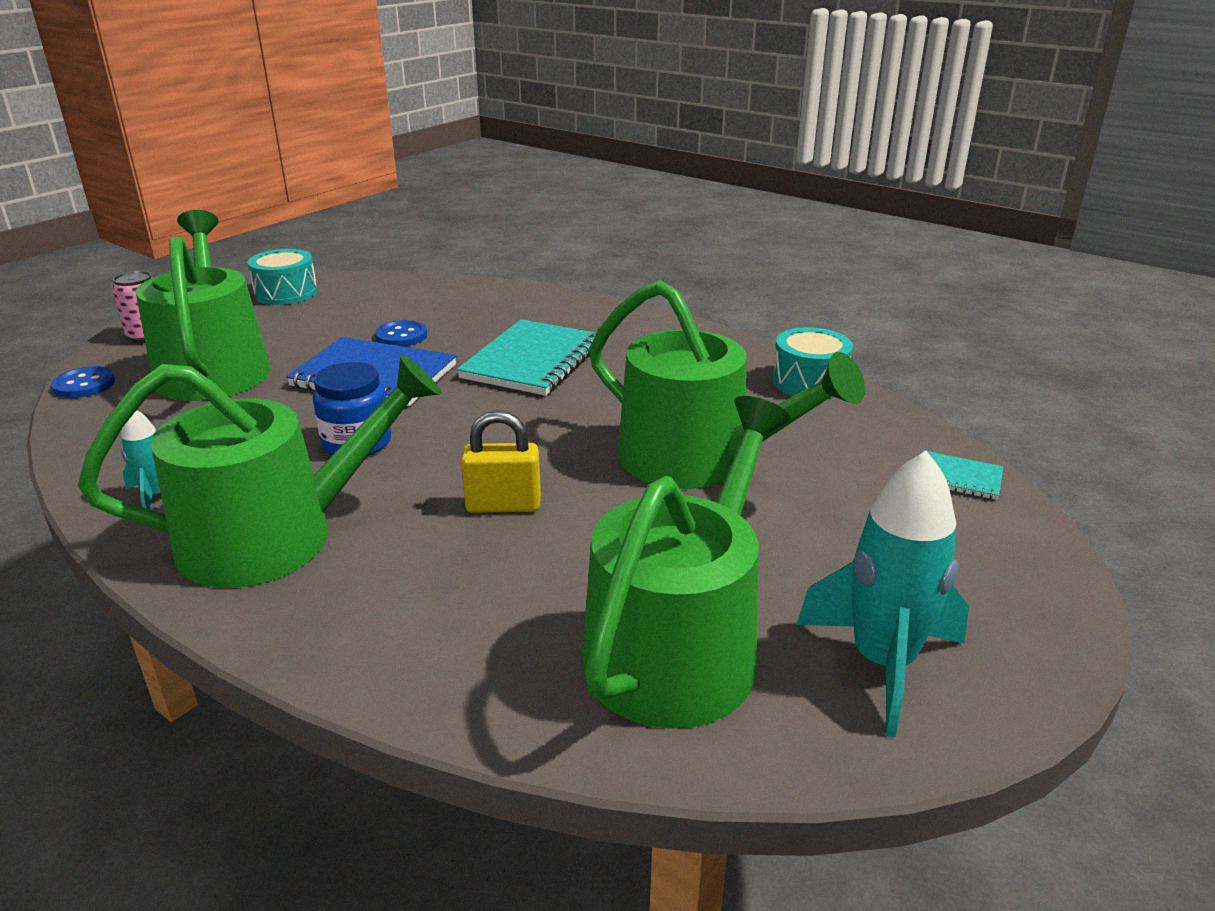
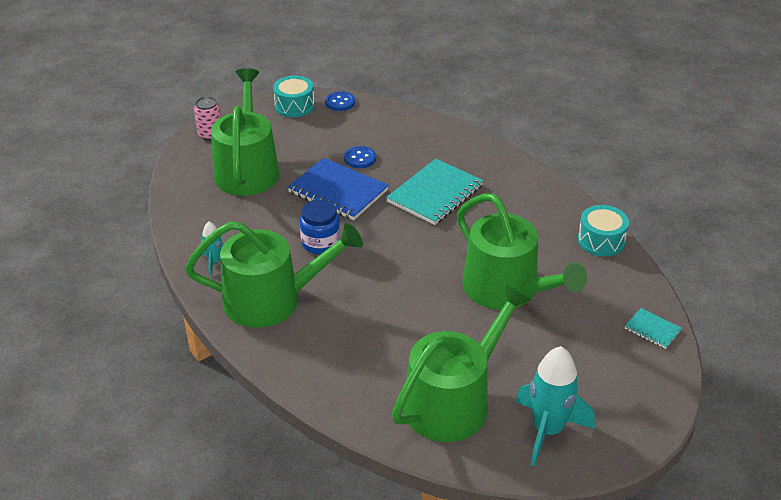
camera: 15 degrees right, 10 degrees up
blue button [51,366,115,398] -> blue button moved to [325,91,355,111]
yellow padlock [461,411,541,513] -> none

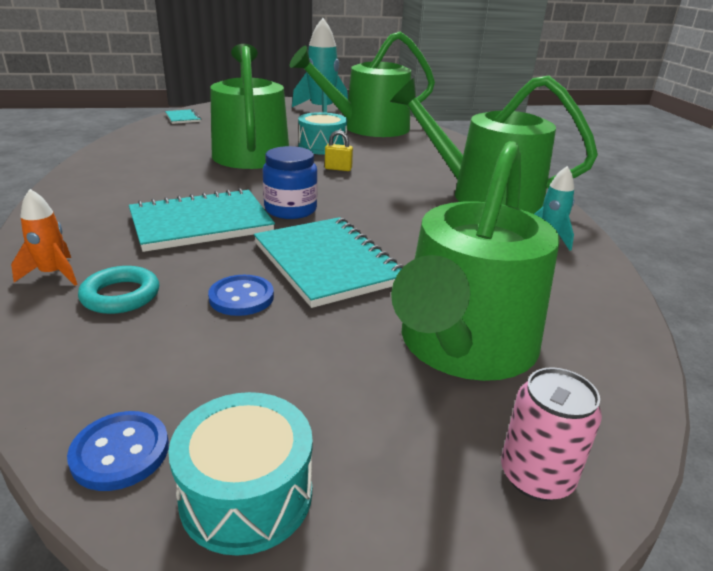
camera: 155 degrees left, 10 degrees down
blue notebook [288,158,389,220] -> turquoise notebook [254,217,404,308]
blue jar [300,199,340,255] -> blue jar moved to [263,146,318,219]
turquoise drum [578,205,629,256] -> turquoise drum moved to [298,112,347,155]
none -> orange rocket [11,189,78,286]
none -> turquoise ring [78,266,159,314]
none -> yellow padlock [325,130,353,171]

